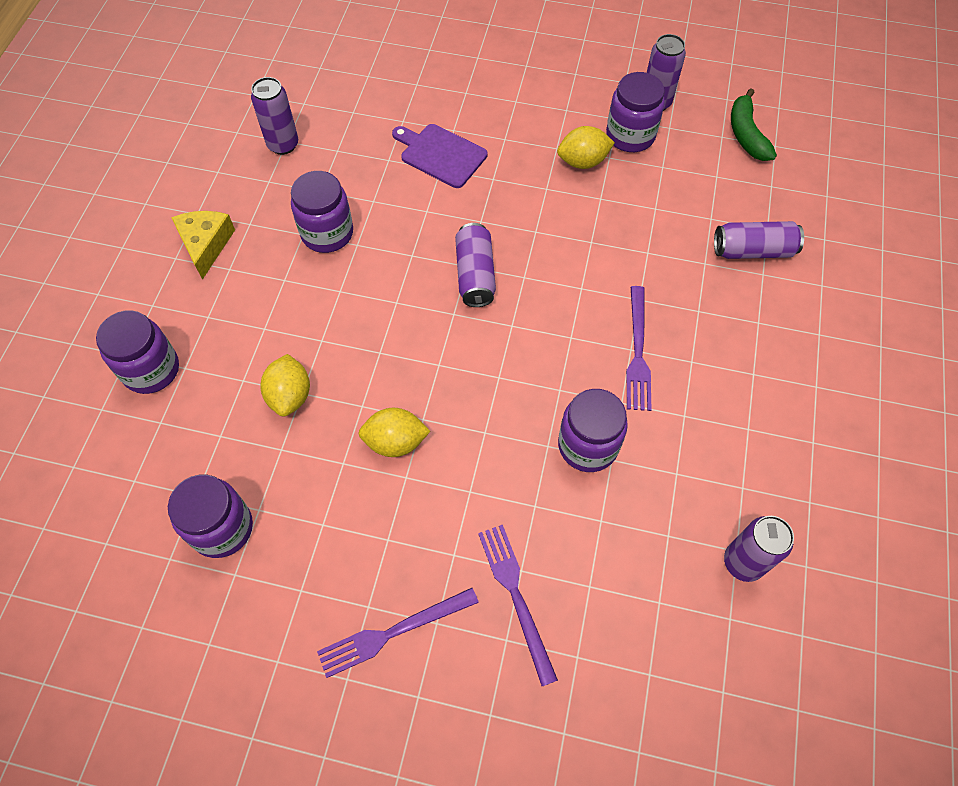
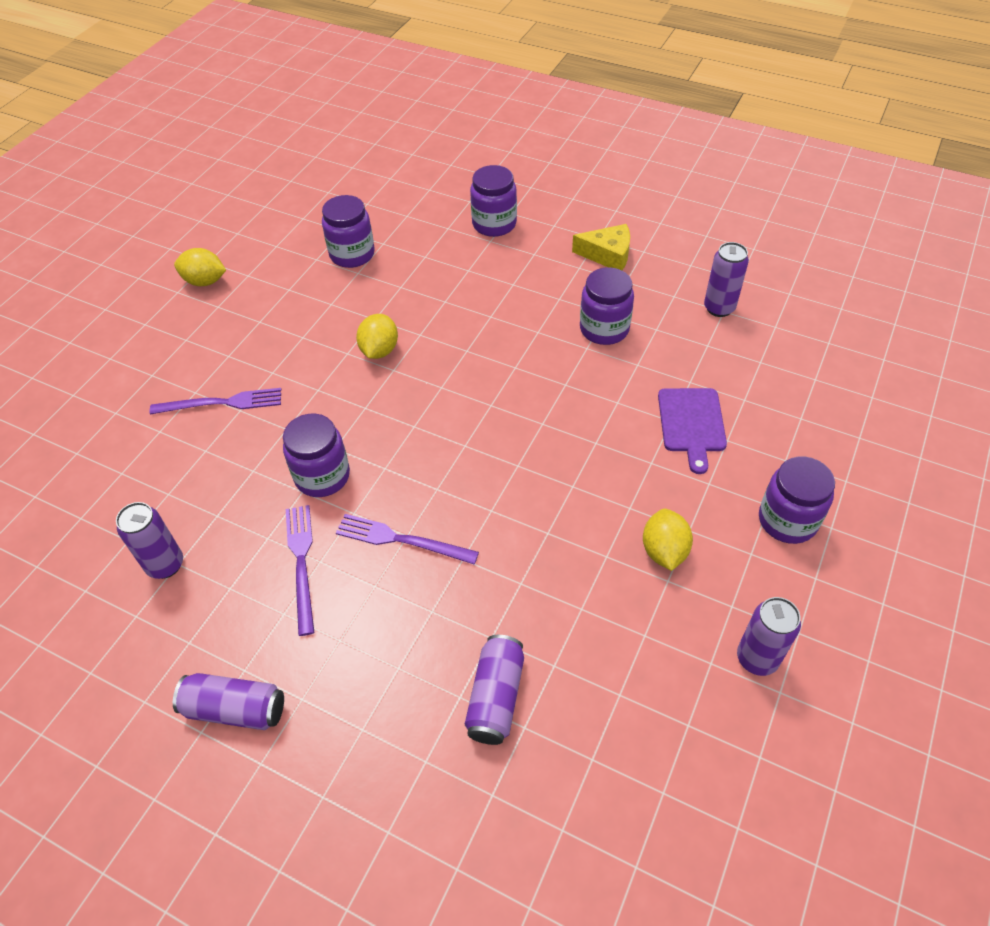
camera: 105 degrees right, 10 degrees down
yellow lemon [261,354,310,417] -> yellow lemon moved to [174,248,226,286]
purple fork [317,588,479,678] -> purple fork moved to [286,505,315,636]
purple cutting board [392,124,487,188] -> purple cutting board turned 135 degrees clockwise [658,388,727,474]
purple can [455,223,496,307] -> purple can moved to [173,673,284,730]
purple jar [606,72,665,152] -> purple jar moved to [759,457,835,544]
green banana [731,88,777,161] -> none

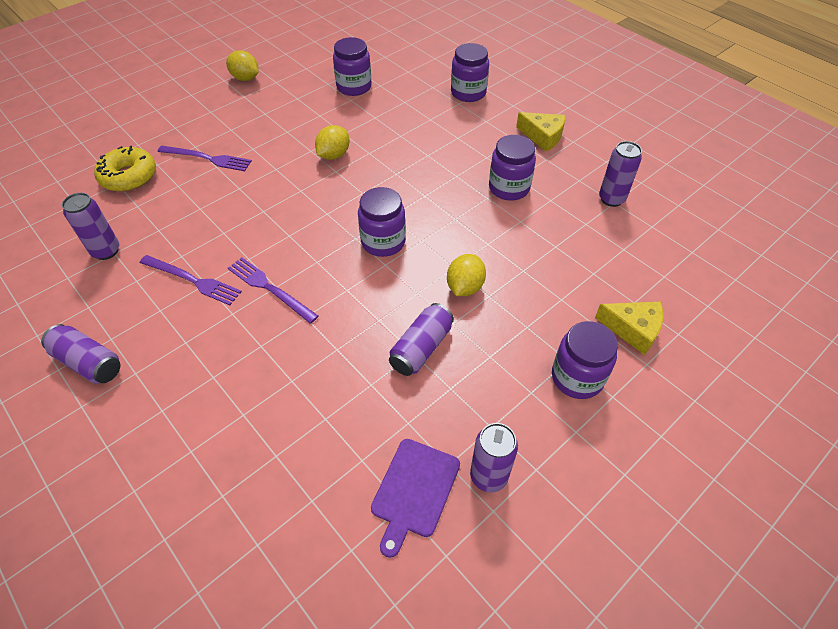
camera: 20 degrees right, 0 degrees up
purple jar [283,414,350,497] -> purple jar moved to [358,187,406,257]
purple fork [286,505,315,636] -> purple fork turned 105 degrees clockwise [140,255,242,305]
purple can [465,635,524,745] -> purple can moved to [389,303,454,376]
yellow lemon [643,509,693,571] -> yellow lemon moved to [447,254,486,296]
purple cutting board [658,388,727,474] -> purple cutting board moved to [371,439,460,558]
none -> yellow donut [94,146,156,192]
none -> yellow cheese [595,302,663,355]

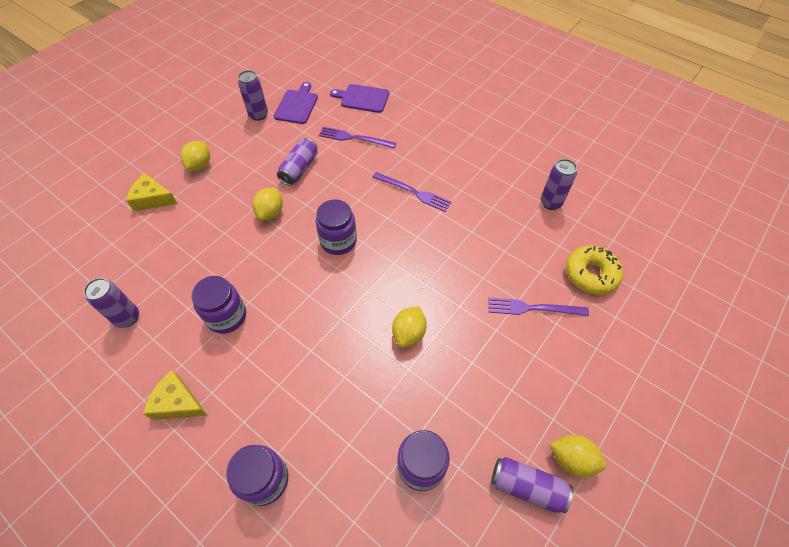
camera: 170 degrees right, 5 degrees up
purple can [41,324,120,384] -> purple can moved to [491,457,573,514]
purple fork [140,255,242,305] -> purple fork moved to [319,127,396,148]
purple jar [552,321,618,399] -> yellow lemon [180,141,210,171]
none -> purple cutting board [330,84,389,113]

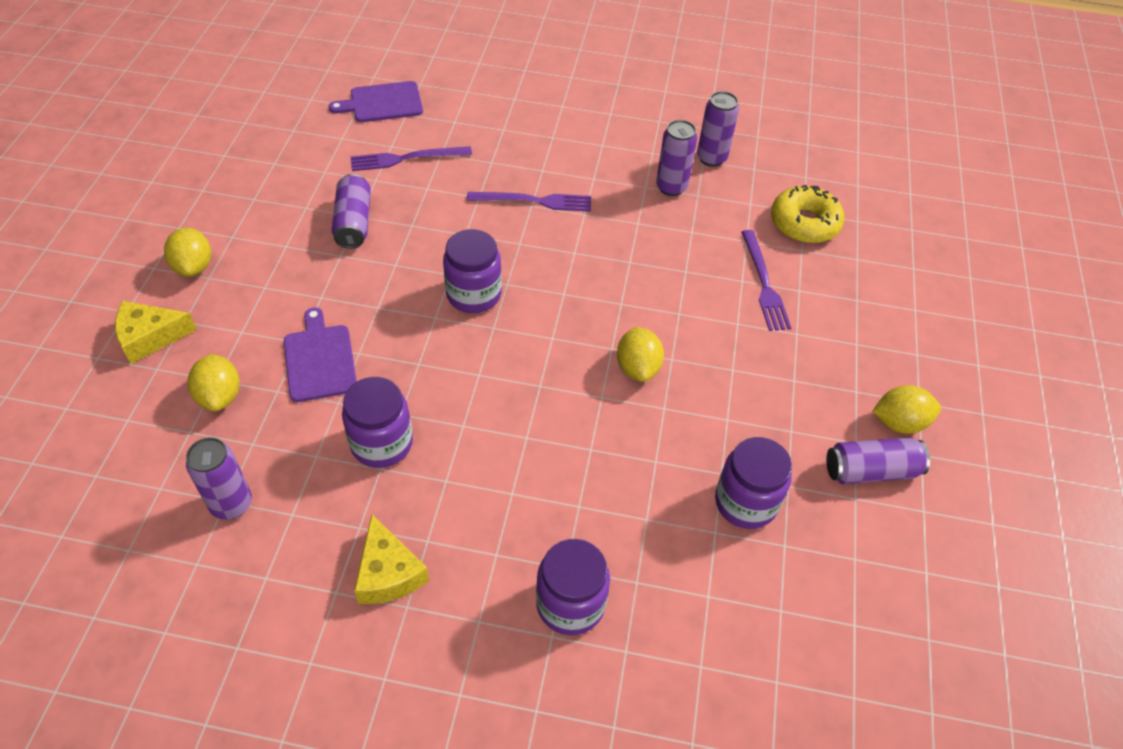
camera: 30 degrees left, 5 degrees down
yellow cheese [143,370,208,420] -> yellow cheese turned 105 degrees counterclockwise [354,515,429,604]
purple can [238,70,268,121] -> purple can moved to [656,120,697,196]
yellow lemon [252,188,283,221] -> yellow lemon moved to [187,354,240,411]
purple cutting board [274,82,318,124] -> purple cutting board moved to [284,307,357,402]
purple fork [488,297,589,316] -> purple fork turned 75 degrees counterclockwise [741,230,791,331]

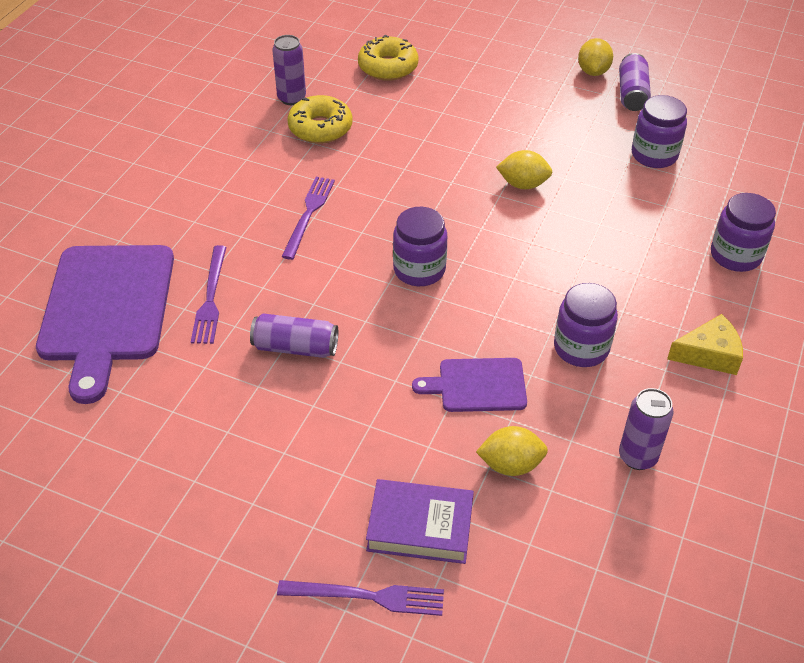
camera: 75 degrees left, 5 degrees down
yellow cheese [115,301,197,364] -> purple book [366,479,474,564]
yellow lemon [164,228,211,277] -> none
purple cutting board [329,81,423,122] -> purple cutting board [36,245,174,404], size x1.93
purple can [656,120,697,196] -> yellow donut [287,95,352,144]
purple fork [741,230,791,331] -> purple fork moved to [277,580,444,616]

